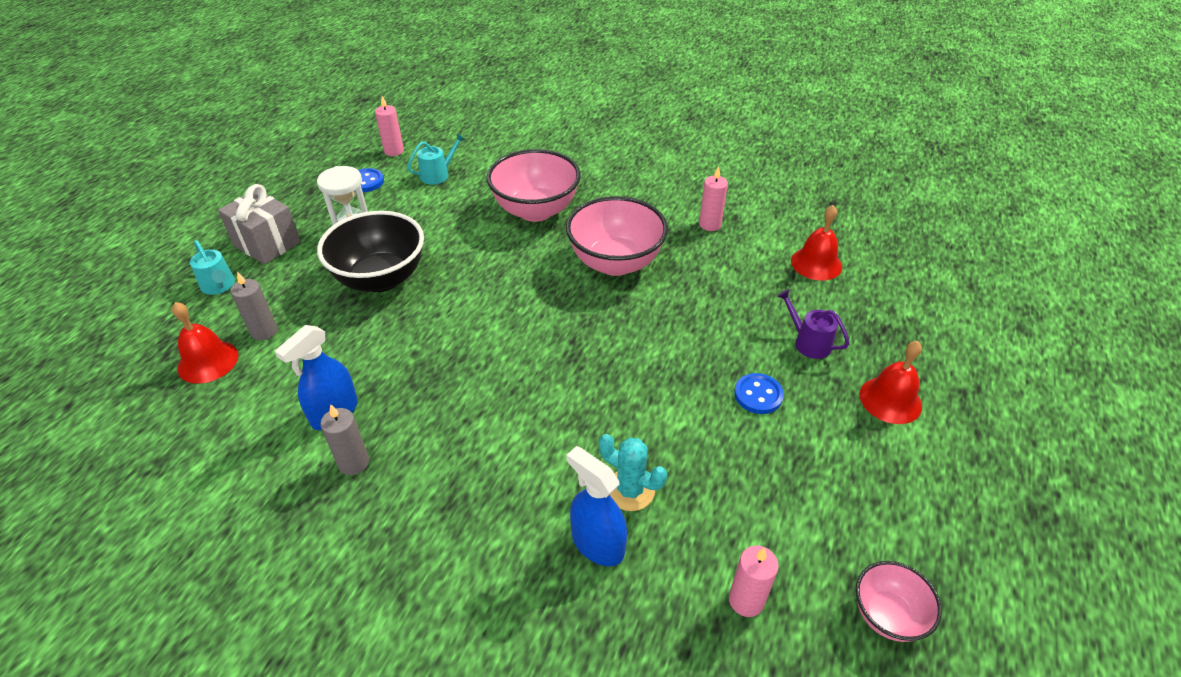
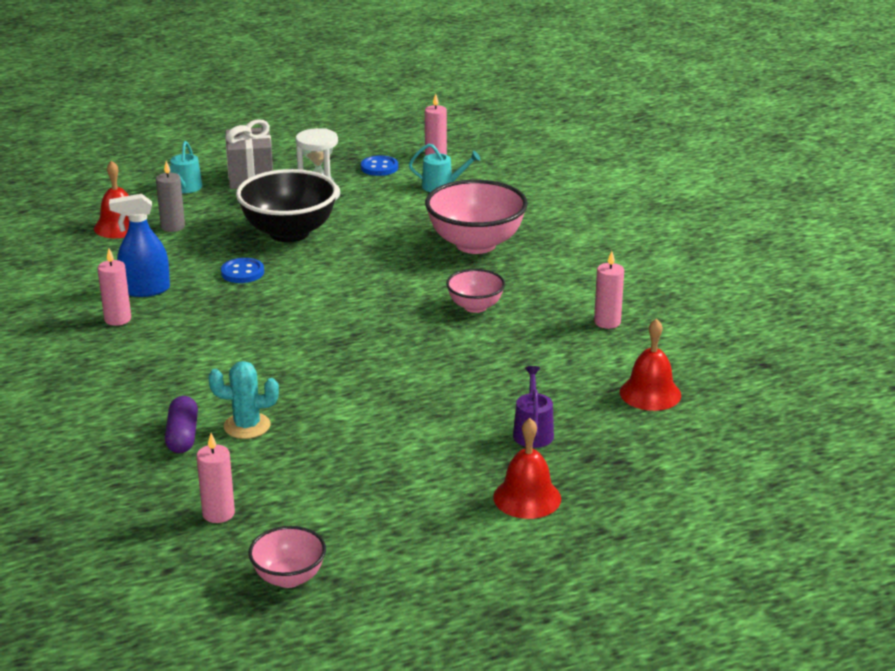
camera: 45 degrees right, 15 degrees down
grey candle [320,404,369,475] -> pink candle [98,249,131,326]
pink bowl [566,196,668,276] -> pink bowl [446,269,505,313], size x0.54
blue spray bottle [566,446,627,566] -> purple capsule [165,396,198,453]
turquoise cactus [599,434,667,511] -> turquoise cactus turned 75 degrees counterclockwise [208,361,279,439]
blue button [734,373,784,414] -> blue button moved to [221,258,264,283]

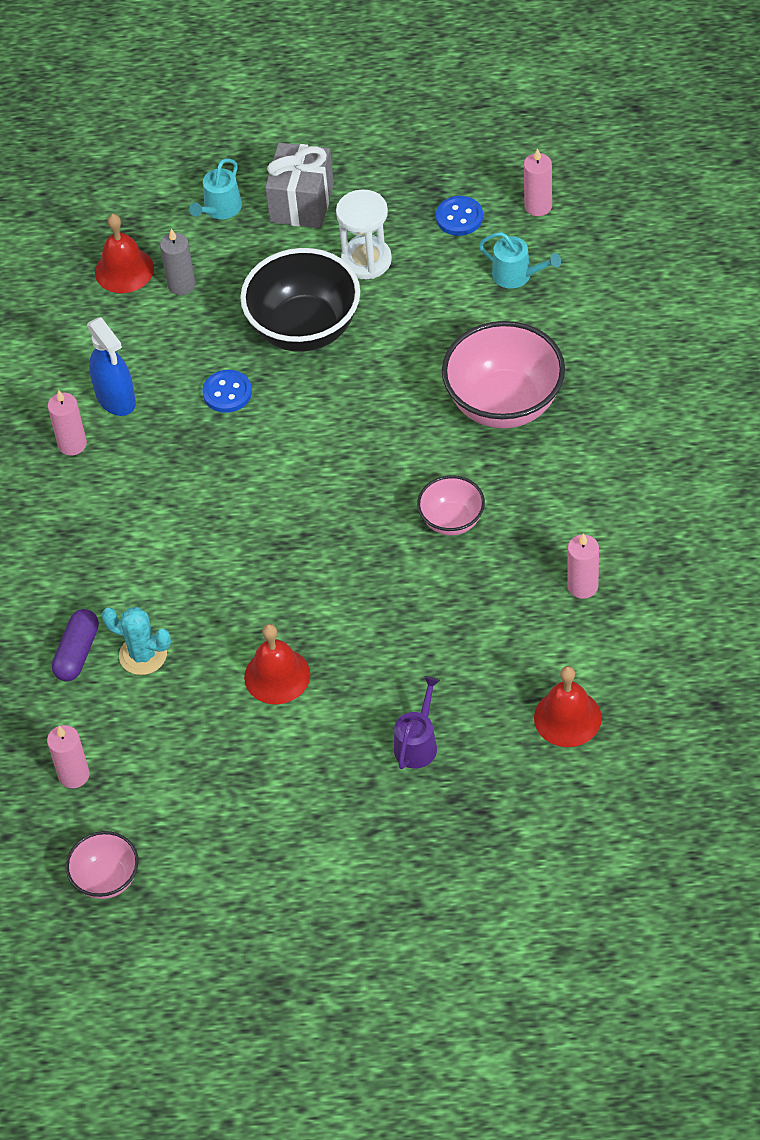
camera: 25 degrees right, 25 degrees up
blue spray bottle [109,194,170,297] -> blue spray bottle turned 135 degrees counterclockwise [87,317,136,416]
red bell [493,418,561,519] -> red bell moved to [244,624,310,704]

